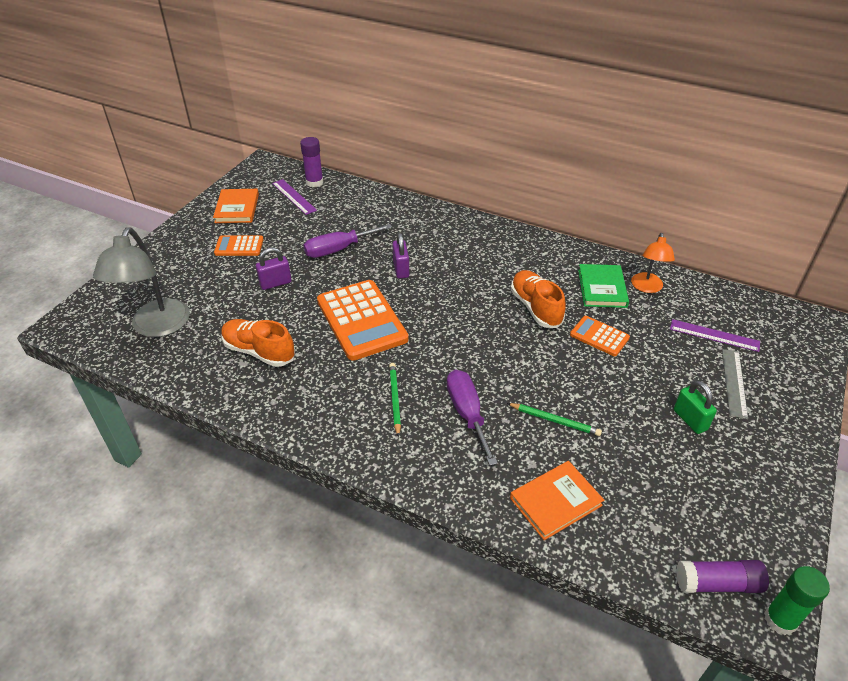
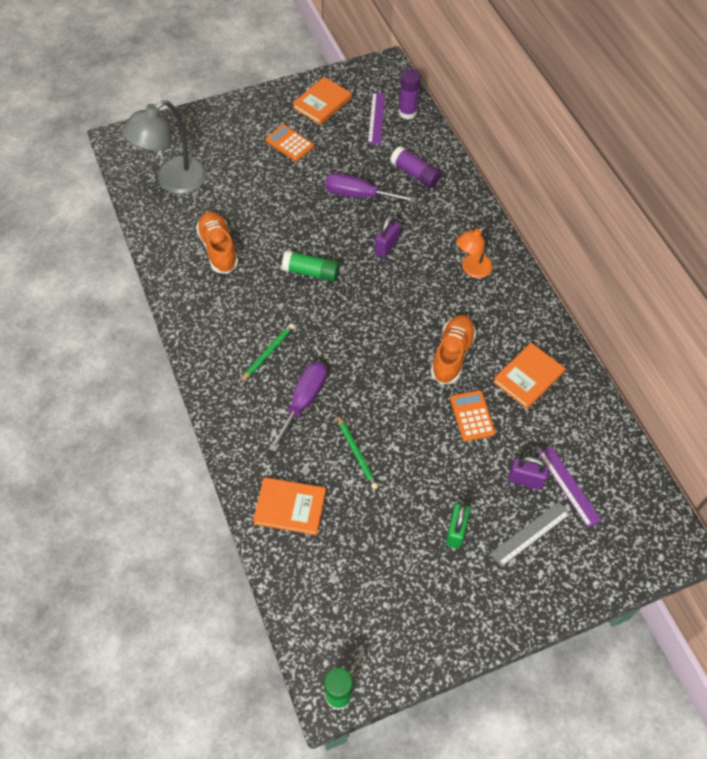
camera: 40 degrees right, 15 degrees up
purple padlock [256,247,292,290] -> purple padlock moved to [508,457,549,490]
orange calculator [317,280,409,361] -> green glue stick [282,250,340,282]
green book [578,264,629,308] -> orange book [493,343,565,409]
orange lamp [631,233,675,293] -> orange lamp moved to [456,226,493,278]
purple glue stick [676,560,769,593] -> purple glue stick moved to [390,146,441,188]

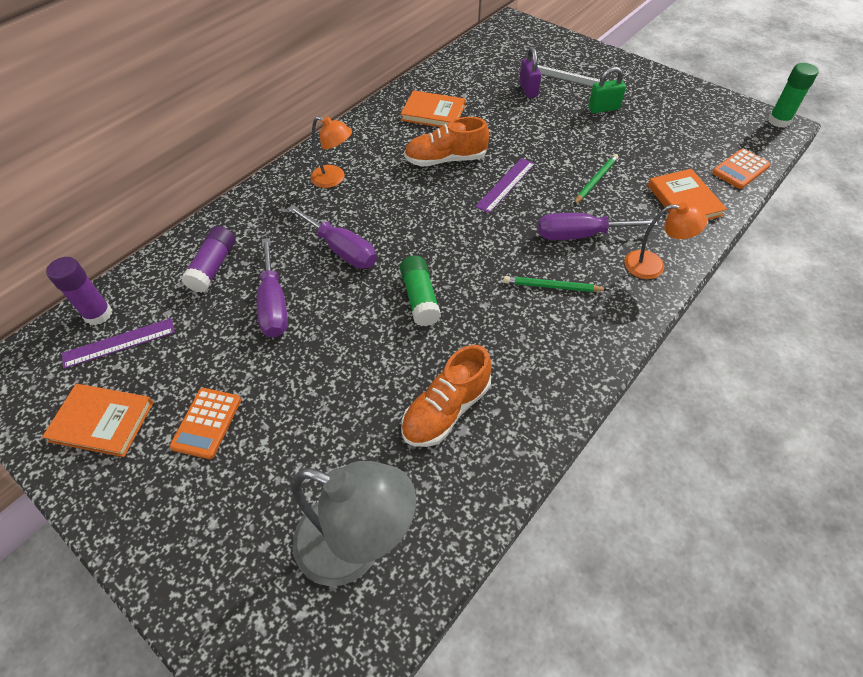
camera: 115 degrees left, 5 degrees down
purple padlock [374,215,400,258] -> purple screwdriver [287,205,377,269]
orange calculator [450,390,495,441] -> orange calculator moved to [712,149,771,189]
purple ruler [538,447,602,528] -> purple ruler moved to [475,158,535,213]
none -> orange lamp [624,202,707,279]

